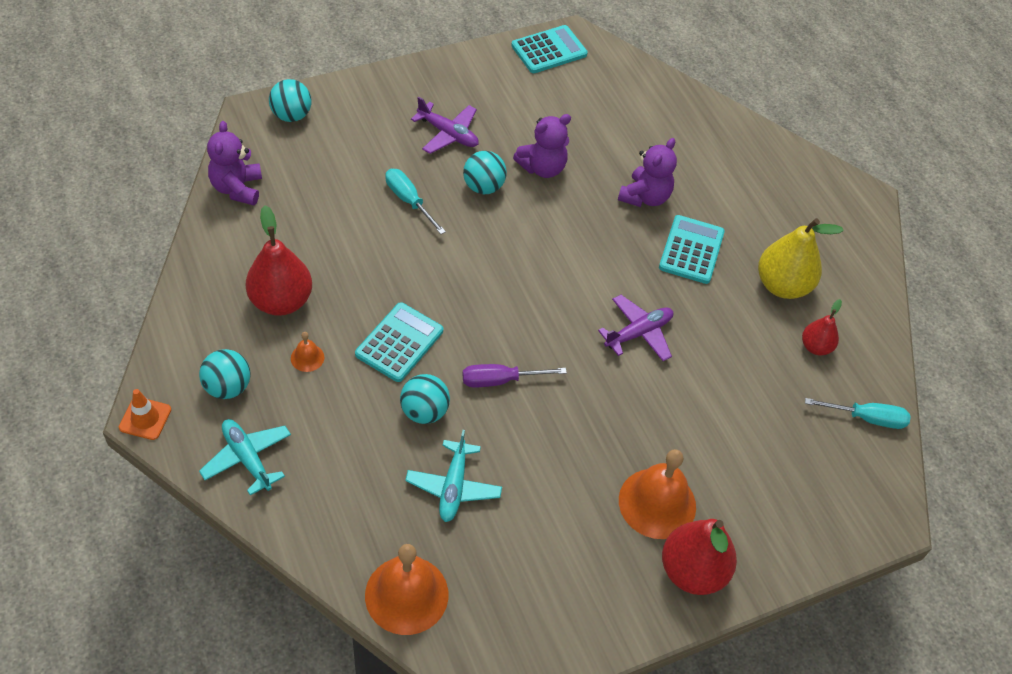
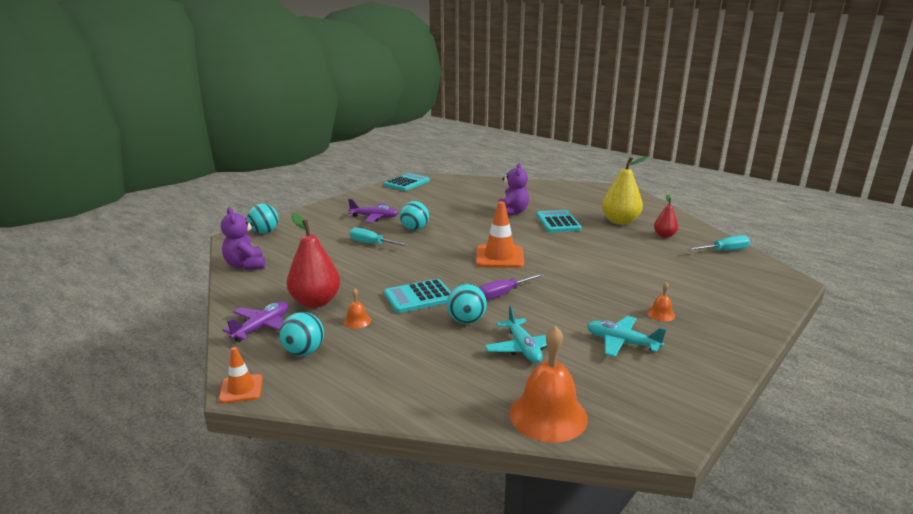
camera: 20 degrees left, 30 degrees down
turquoise plane [199,419,291,495] -> turquoise plane moved to [587,316,666,357]
turquoise calculator [355,302,443,382] -> turquoise calculator turned 120 degrees counterclockwise [384,279,451,313]
purple teddy bear [513,114,571,178] -> none
purple plane [598,295,673,361] -> purple plane moved to [222,302,288,342]
orange bell [619,449,696,539] -> orange bell [647,282,675,321], size x0.45
red pear [662,519,737,595] -> none
none -> orange traffic cone [476,201,524,268]

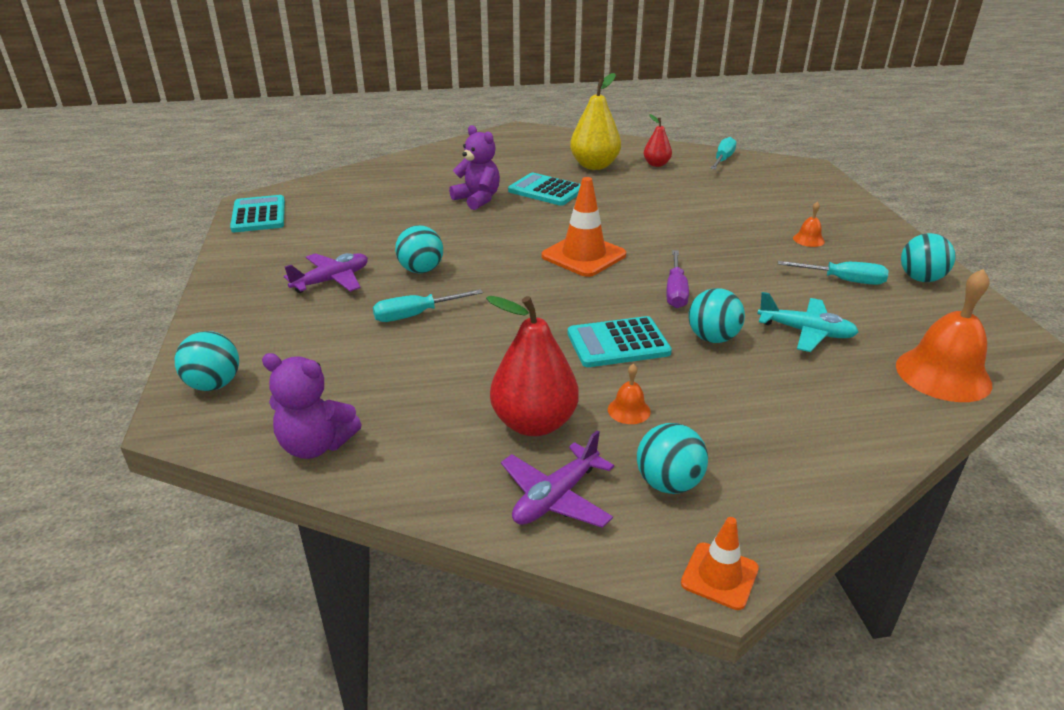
camera: 50 degrees left, 10 degrees up
purple plane [222,302,288,342] -> purple plane turned 120 degrees counterclockwise [501,430,614,528]
turquoise calculator [384,279,451,313] -> turquoise calculator turned 60 degrees clockwise [568,316,672,367]
turquoise plane [587,316,666,357] -> turquoise screwdriver [778,261,888,285]
none -> turquoise ball [901,233,955,282]

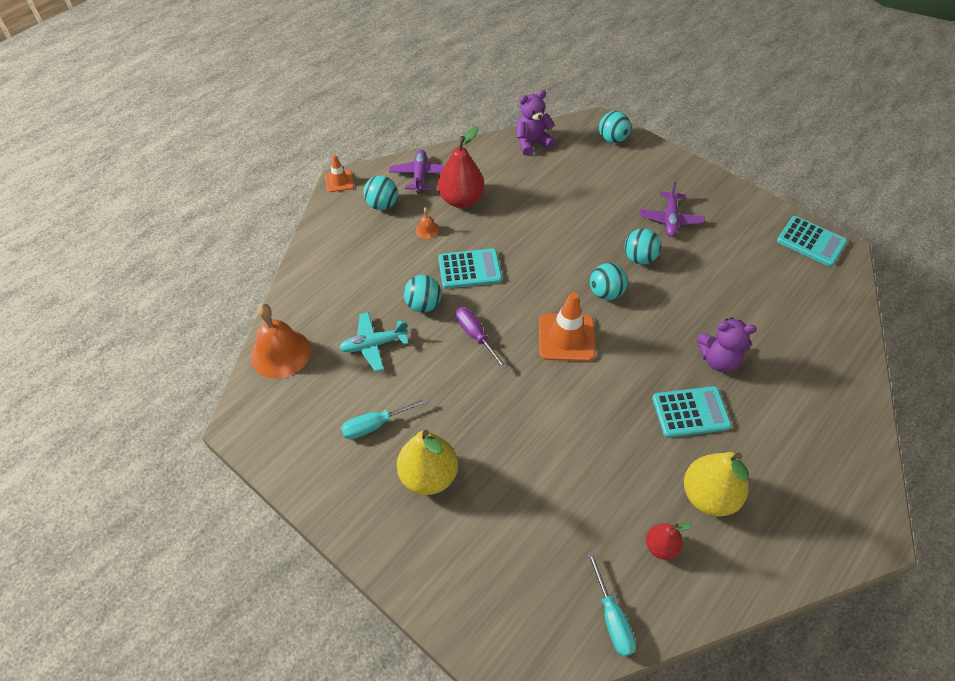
camera: 140 degrees right, 20 degrees up
turquoise screwdriver [373,289,483,322] -> none
turquoise calculator [568,316,672,367] -> turquoise calculator turned 45 degrees clockwise [438,248,502,289]
orange bell [793,201,825,247] -> yellow pear [397,430,458,495]
turquoise ball [901,233,955,282] -> turquoise ball moved to [590,263,628,300]

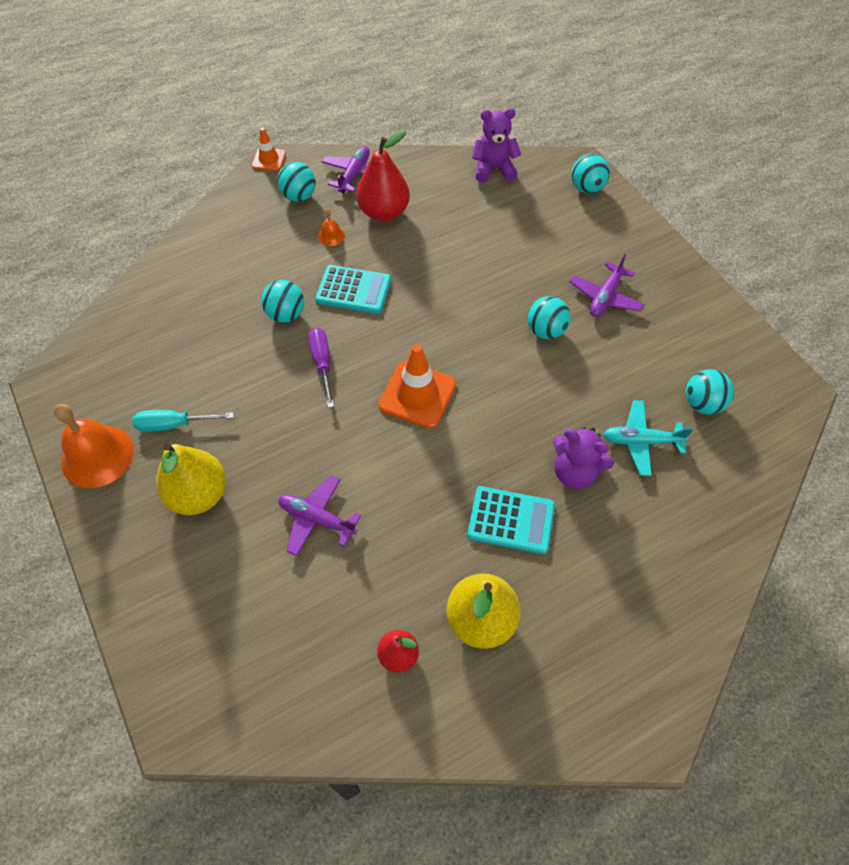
camera: 20 degrees right, 5 degrees up
orange bell [251,304,311,379] -> orange bell moved to [54,404,134,488]
turquoise plane [339,312,409,372] -> turquoise plane moved to [603,400,693,476]
turquoise screwdriver [587,551,636,657] -> none
turquoise ball [590,263,628,300] -> turquoise ball moved to [686,369,734,415]
turquoise calculator [777,216,847,267] -> none
none -> purple plane [278,475,361,556]

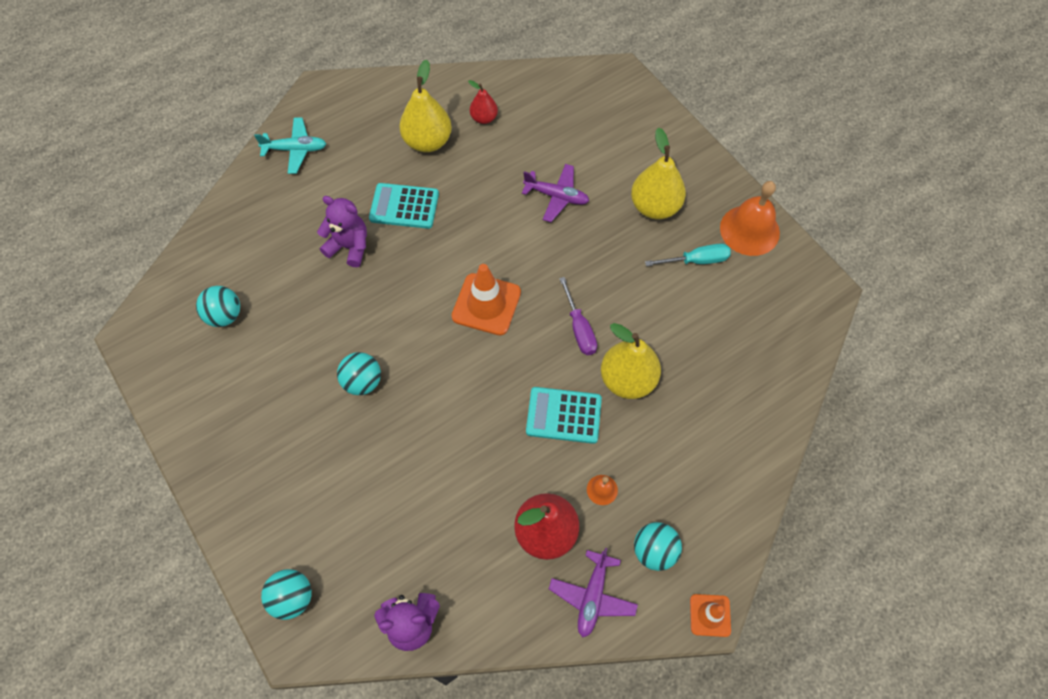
camera: 175 degrees right, 5 degrees up
turquoise ball [261,280,304,323] -> yellow pear [601,323,661,399]
purple plane [569,254,644,317] -> none
turquoise plane [603,400,693,476] -> turquoise plane moved to [254,117,326,174]

